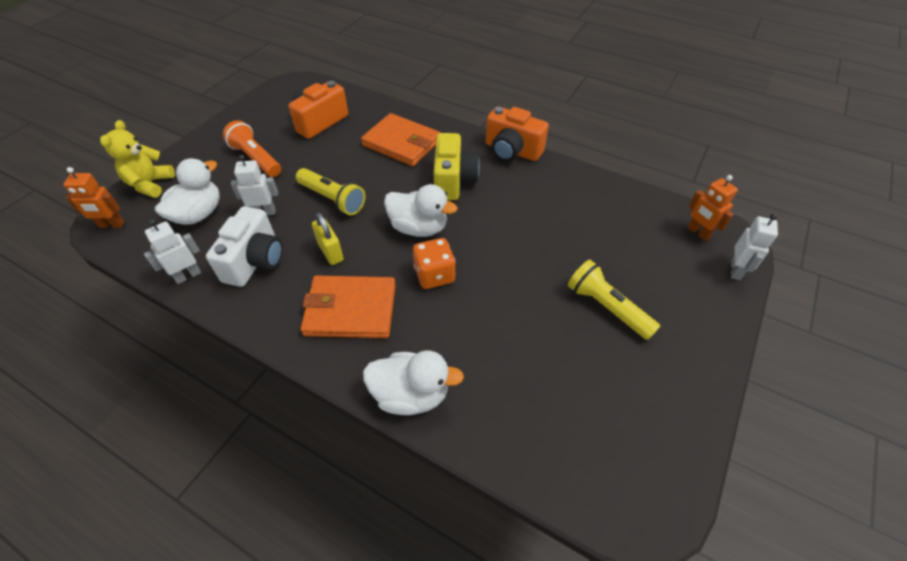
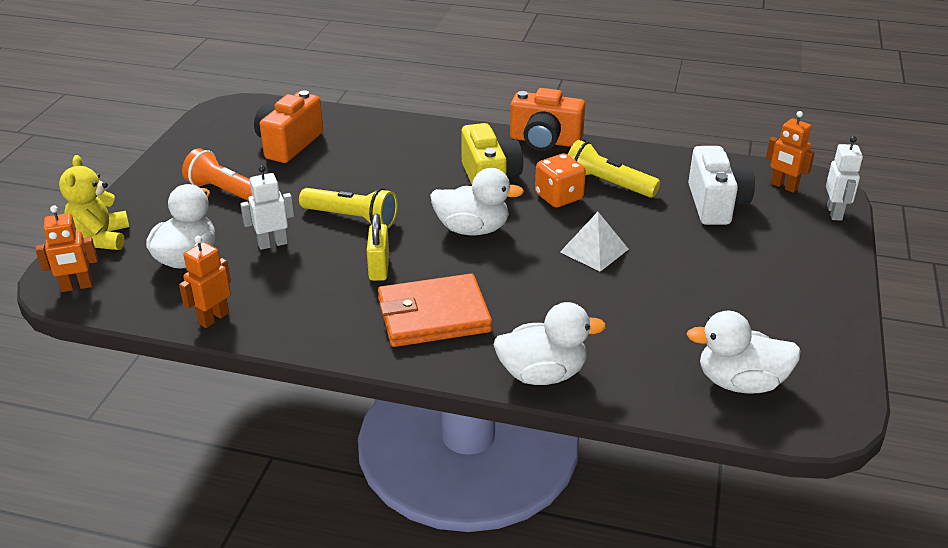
camera: 15 degrees left, 15 degrees down
white robot [144,219,201,284] -> orange robot [179,236,231,328]
white camera [206,206,283,287] -> white camera moved to [688,146,755,225]
yellow padlock [312,213,344,265] -> yellow padlock turned 45 degrees clockwise [367,214,389,281]
orange wallet [361,113,441,166] -> none
orange dice [413,238,456,289] -> orange dice moved to [535,154,586,208]
yellow flashlight [568,260,660,340] -> yellow flashlight moved to [568,140,660,198]
none -> white pyramid [560,212,629,272]
none -> white duck [686,311,801,394]

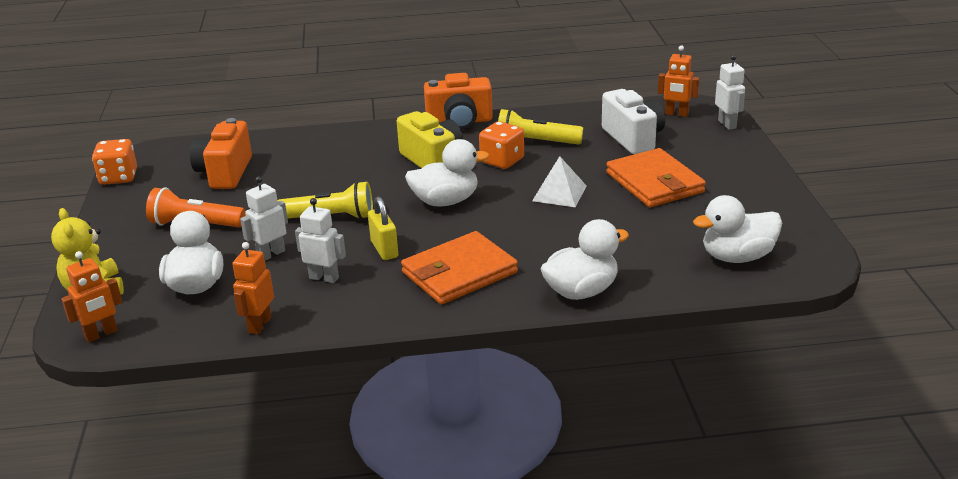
camera: 20 degrees left, 5 degrees down
none -> orange dice [92,139,137,185]
none -> white robot [295,198,346,283]
none -> orange wallet [606,148,706,207]

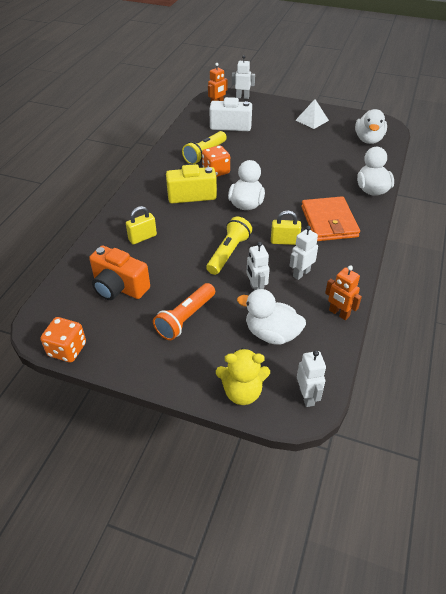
camera: 65 degrees left, 15 degrees up
orange robot [61,251,122,342] -> white robot [297,350,326,407]
orange camera [424,73,493,130] -> none
white pyramid [532,156,587,207] -> white pyramid moved to [296,99,329,129]
orange wallet [606,148,706,207] -> none
none -> yellow padlock [126,206,157,245]

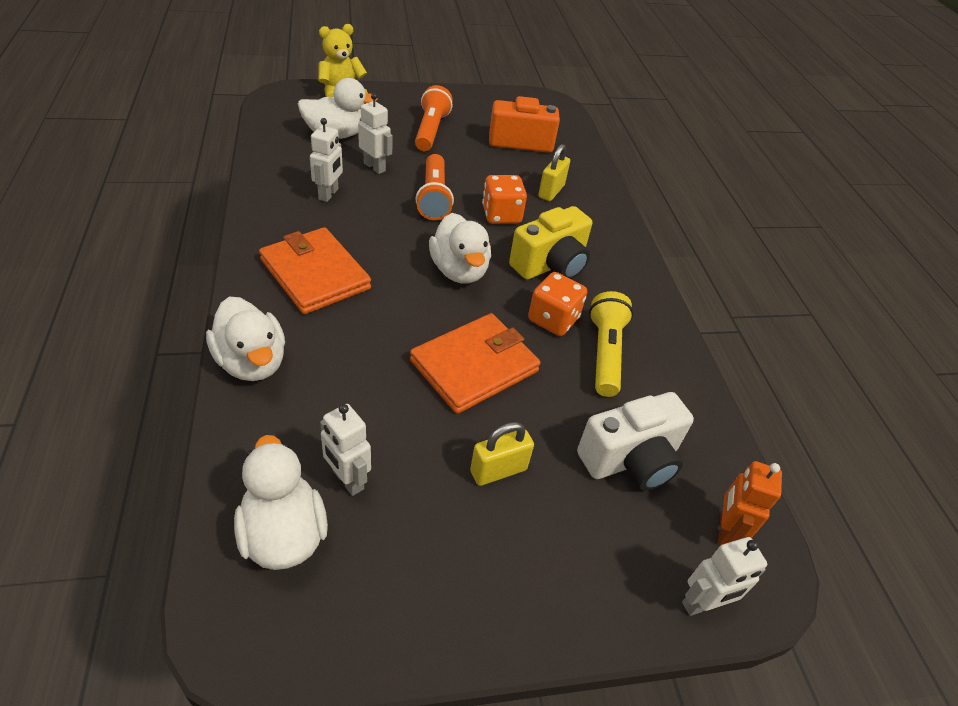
camera: 145 degrees right, 0 degrees up
orange dice [41,317,86,362] -> orange dice moved to [482,175,527,224]
yellow flashlight [206,217,252,275] -> orange flashlight [415,154,454,220]
yellow padlock [271,211,301,245] -> yellow padlock moved to [470,422,534,486]
white pyramid [296,99,329,129] -> none
white robot [297,350,326,407] -> white robot moved to [320,404,371,496]
orange robot [325,265,362,320] -> none
none -> orange wallet [410,313,541,414]

